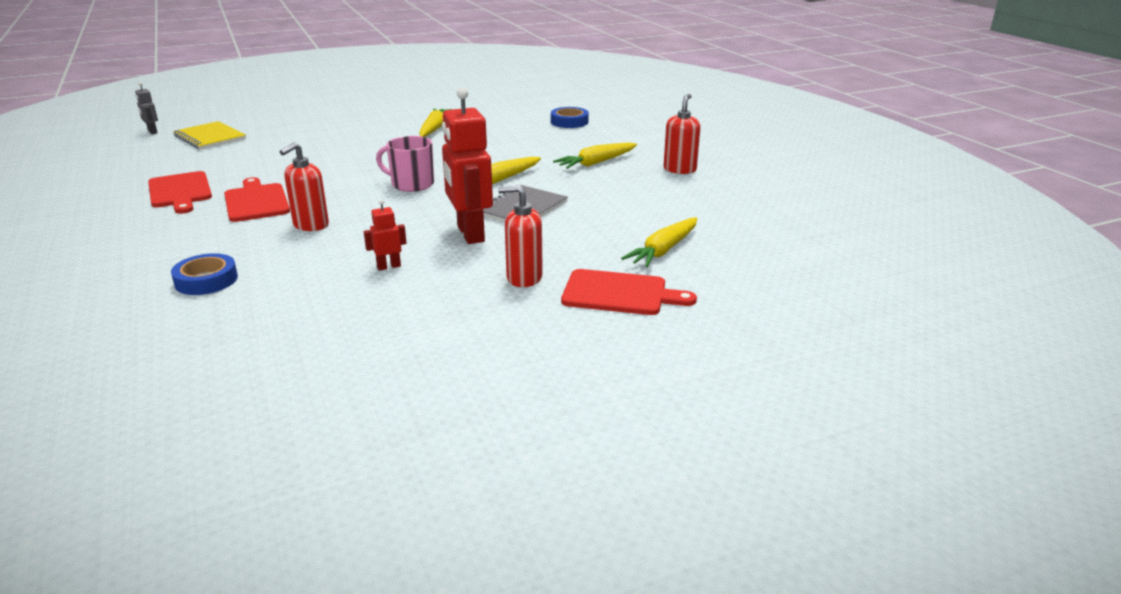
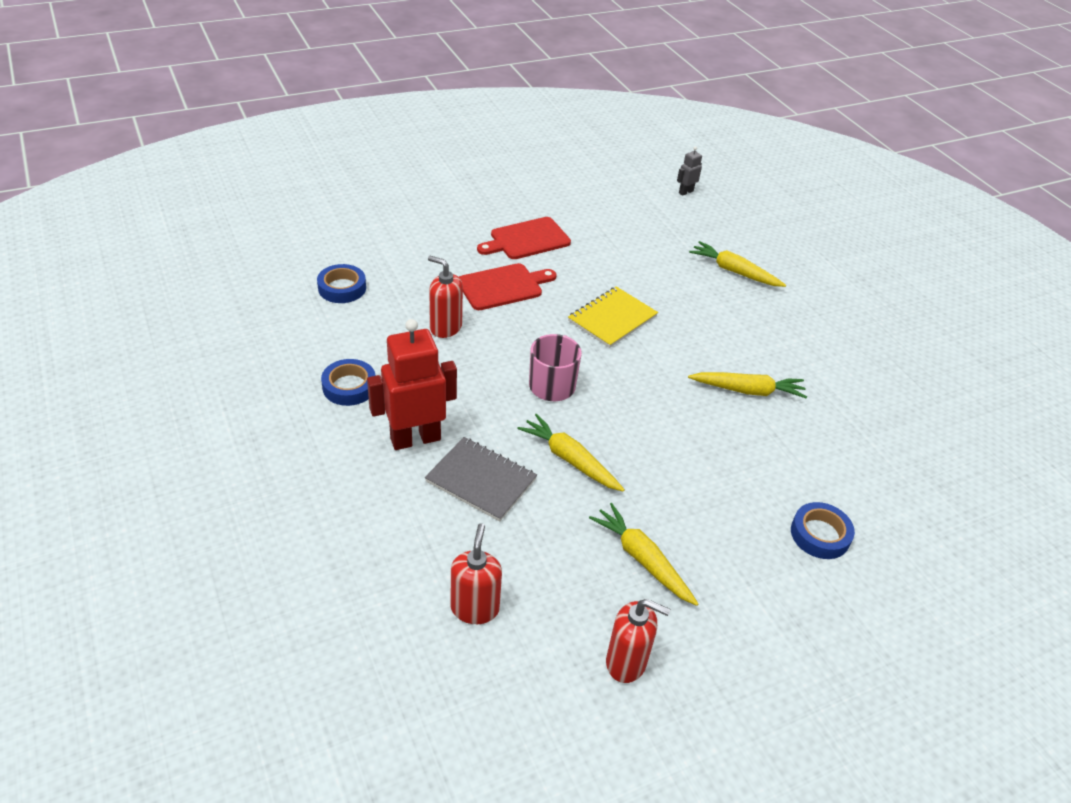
camera: 85 degrees right, 15 degrees up
yellow notebook [173,121,246,150] -> yellow notebook moved to [568,286,658,348]
red robot [364,199,407,270] -> blue tape [321,359,375,406]
red soap dispenser [498,185,543,287] -> red soap dispenser moved to [451,523,502,624]
red cutting board [561,269,697,315] -> none
yellow carrot [621,217,697,267] -> yellow carrot moved to [689,241,786,287]

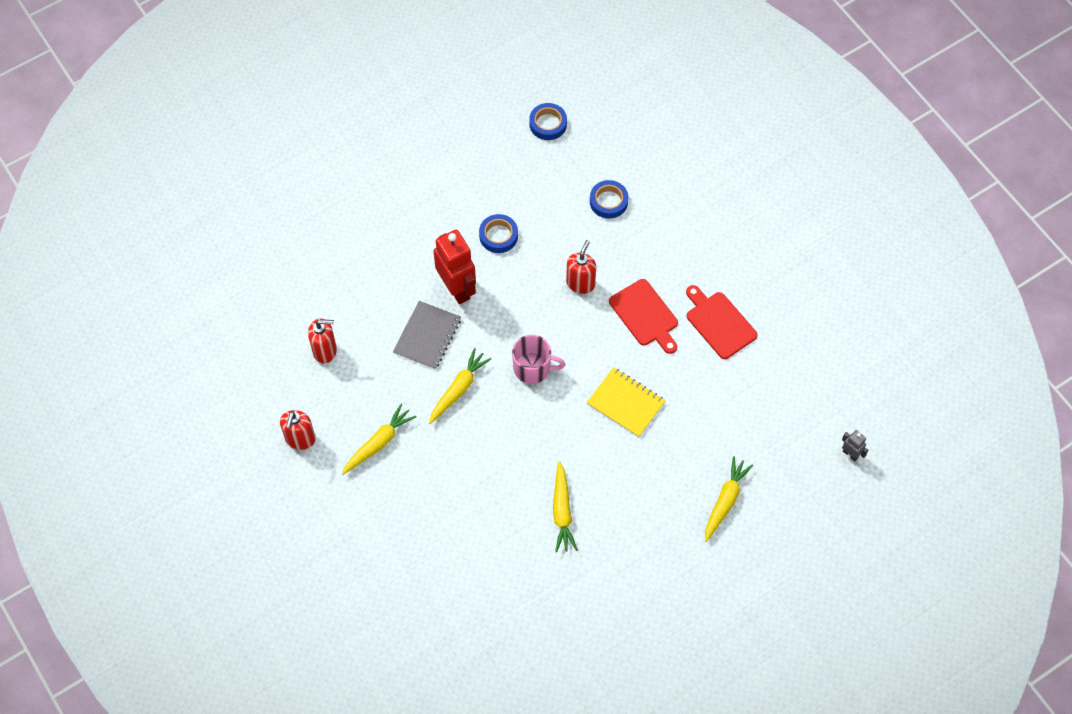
camera: 85 degrees right, 20 degrees up
blue tape [791,502,855,559] -> blue tape moved to [529,103,567,140]

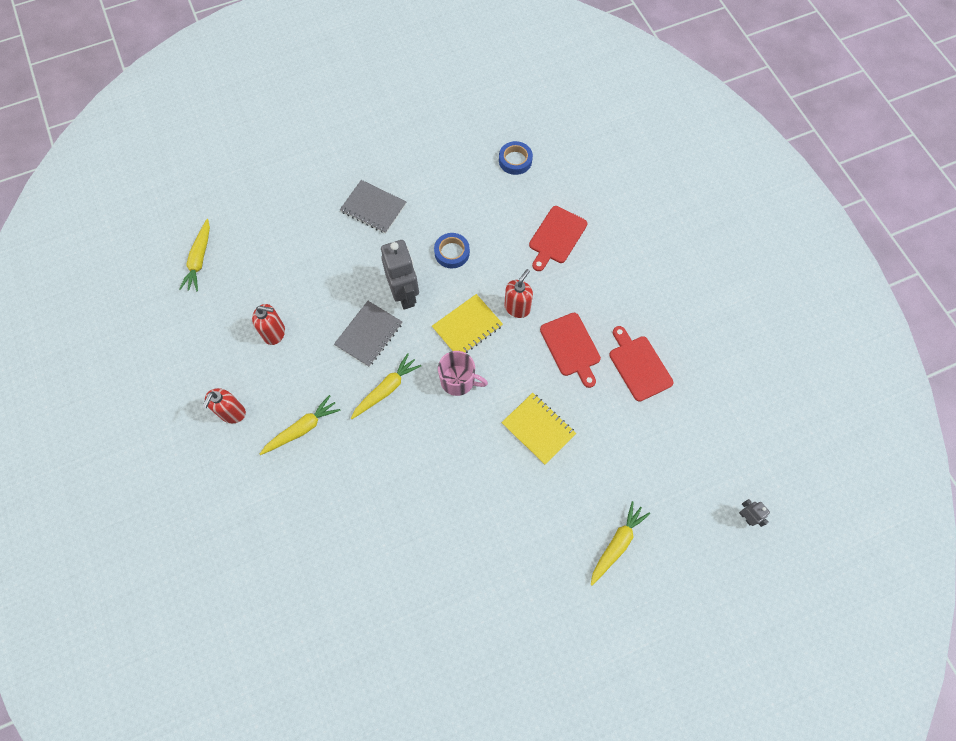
camera: 10 degrees right, 5 degrees up
red robot [434,230,476,304] -> grey robot [381,240,419,310]
yellow carrot [553,461,578,552] -> yellow carrot moved to [179,219,210,291]
blue tape [590,180,628,219] -> red cutting board [529,206,587,271]
none -> grey notebook [340,180,406,234]
none -> yellow notebook [432,294,503,353]

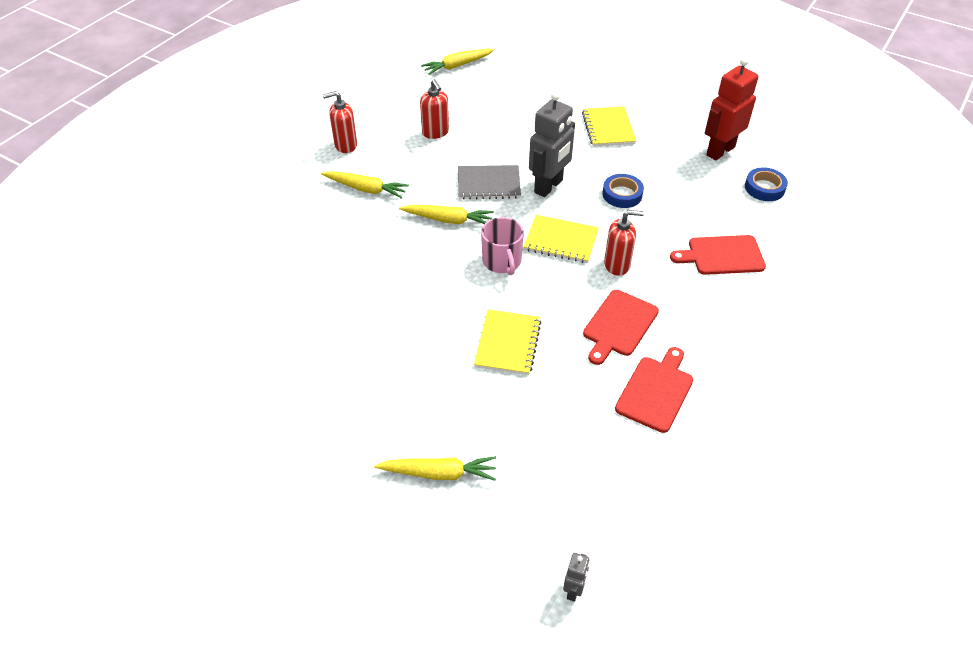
camera: 55 degrees right, 20 degrees down
grey notebook [340,180,406,234] -> yellow notebook [582,106,636,147]
none -> red robot [705,57,759,160]

